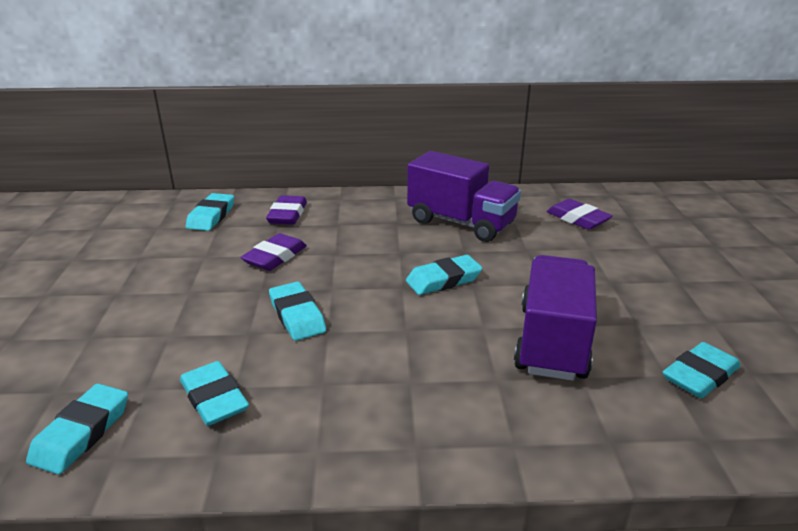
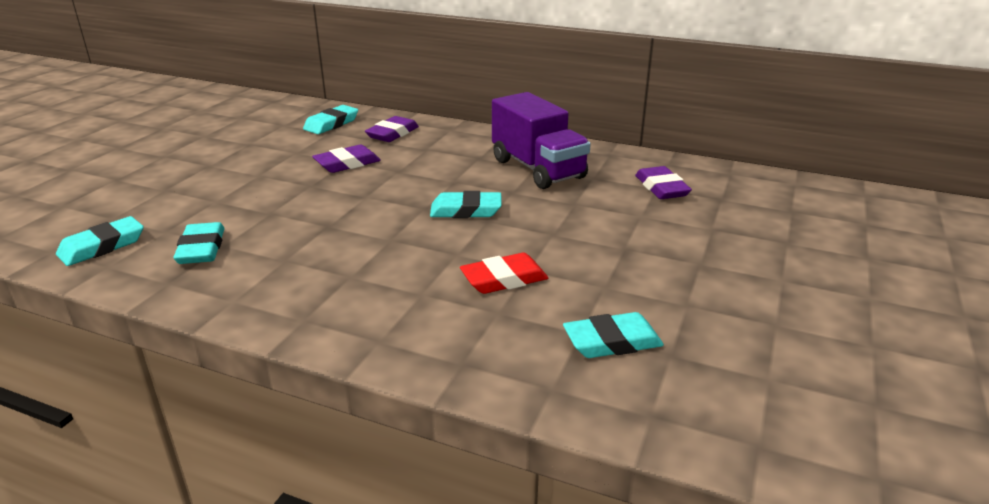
camera: 25 degrees right, 0 degrees up
turquoise eraser [269,282,326,341] -> none
purple truck [514,255,597,381] -> red eraser [460,253,548,294]

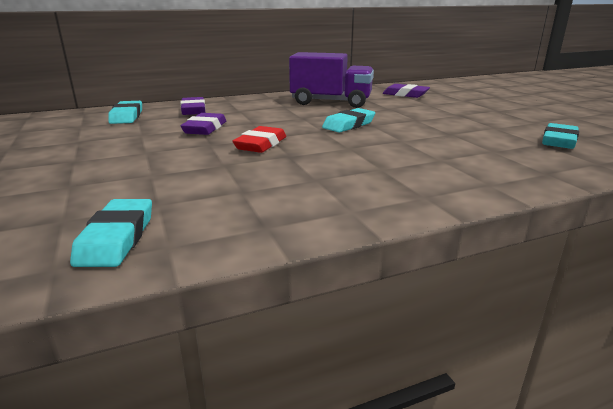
camera: 45 degrees left, 5 degrees down
turquoise eraser [173,222,224,264] -> none
red eraser [460,253,548,294] -> red eraser moved to [232,126,286,153]

